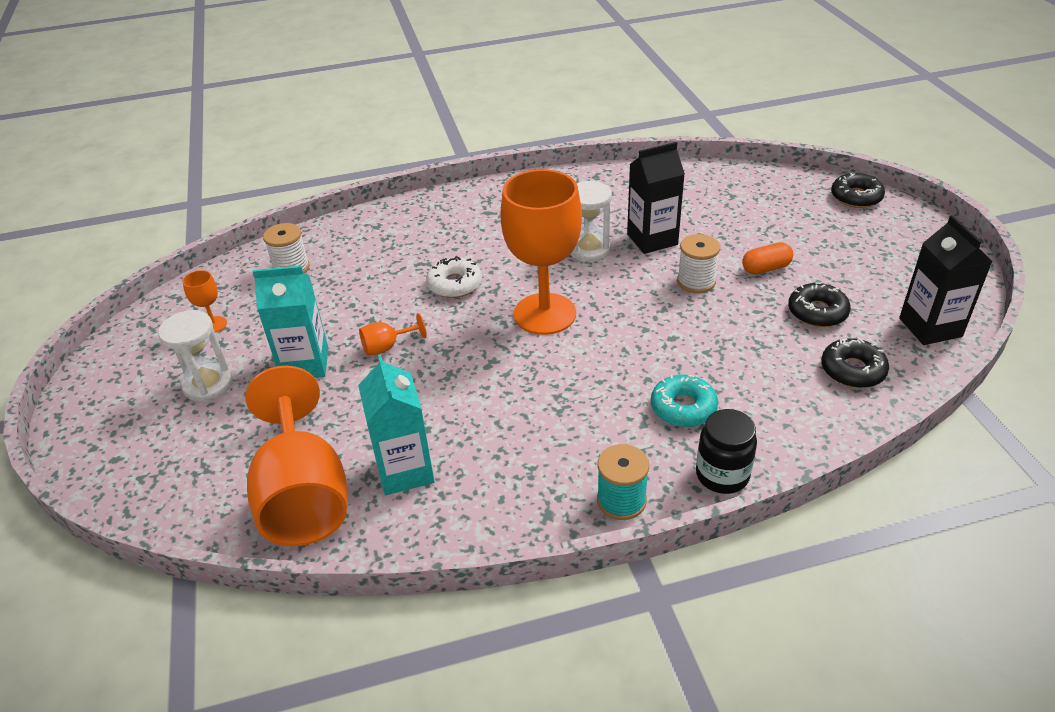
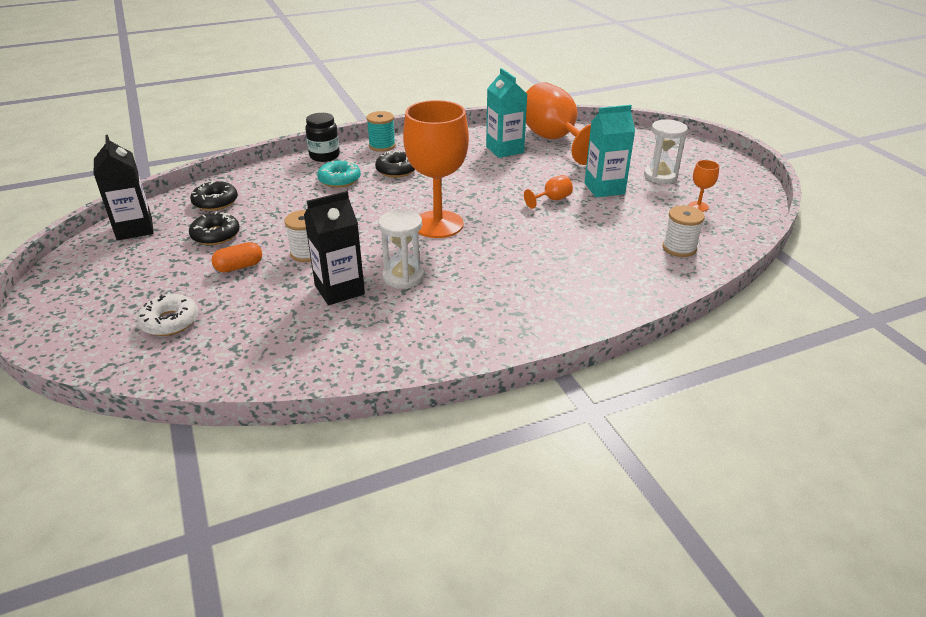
camera: 170 degrees right, 5 degrees down
white donut [426,256,482,298] -> white donut moved to [137,294,198,336]
black donut [831,172,885,208] -> black donut moved to [375,150,415,177]

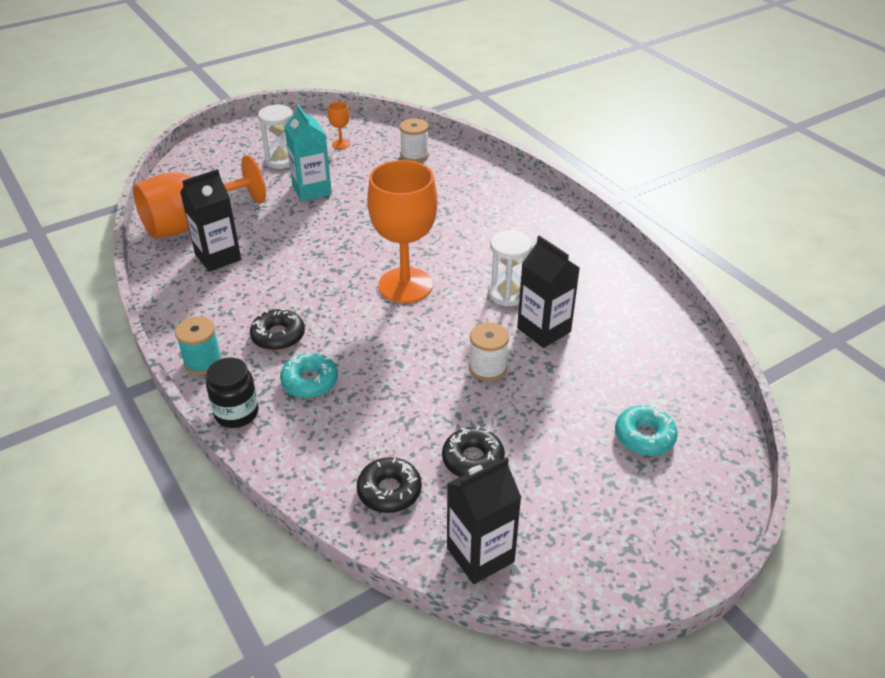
camera: 100 degrees left, 5 degrees up
white donut [137,294,198,336] -> turquoise donut [615,405,678,456]
orange capsule [211,242,262,272] -> none
turquoise carton [486,68,527,158] -> black carton [180,169,241,272]
orange goblet [524,175,573,209] -> none

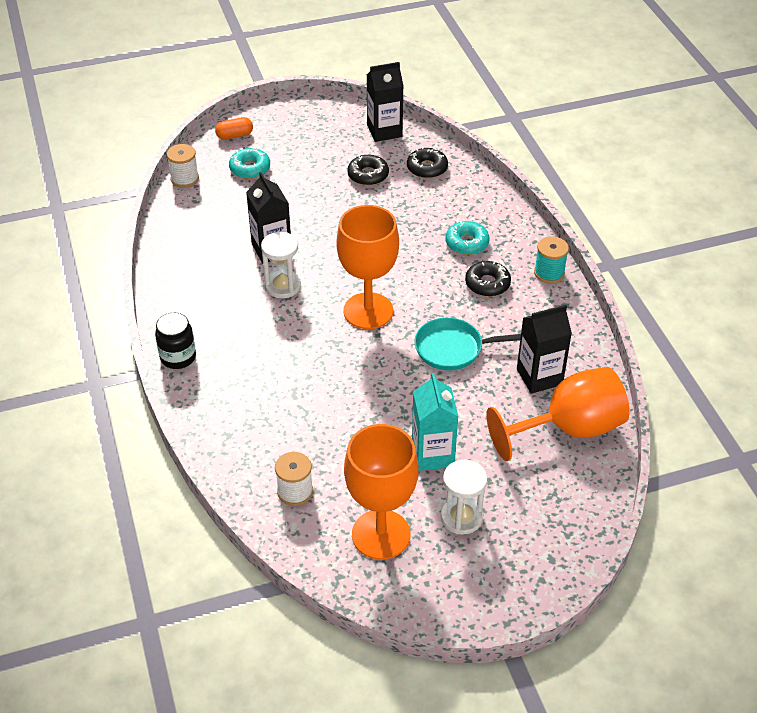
camera: 165 degrees left, 5 degrees up
black jar [206,357,259,428] -> black jar moved to [155,313,196,369]
orange goblet [328,102,350,149] -> orange goblet [344,424,419,560], size x2.46
white spool [469,322,509,381] -> white spool moved to [167,144,199,188]
none -> orange capsule [215,117,253,140]
none -> turquoise pan [415,318,521,371]

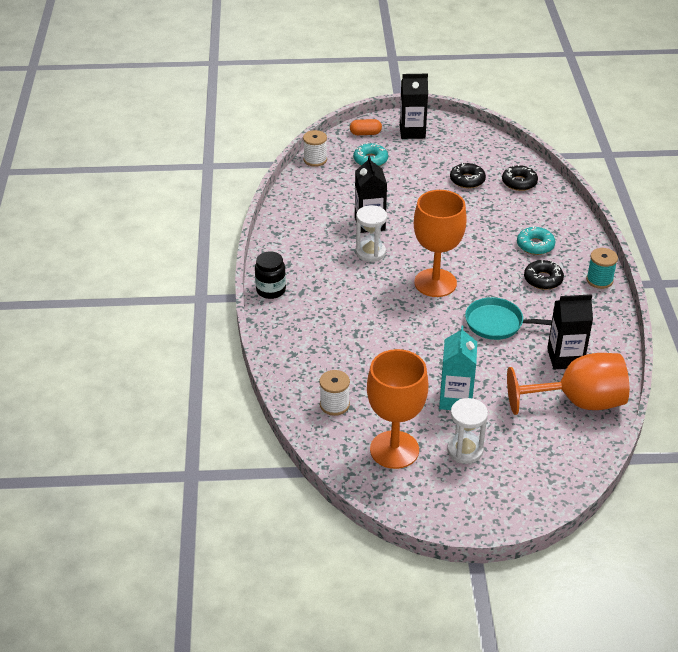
camera: 15 degrees right, 5 degrees down
black carton [367,62,404,142] -> black carton moved to [400,74,428,139]

